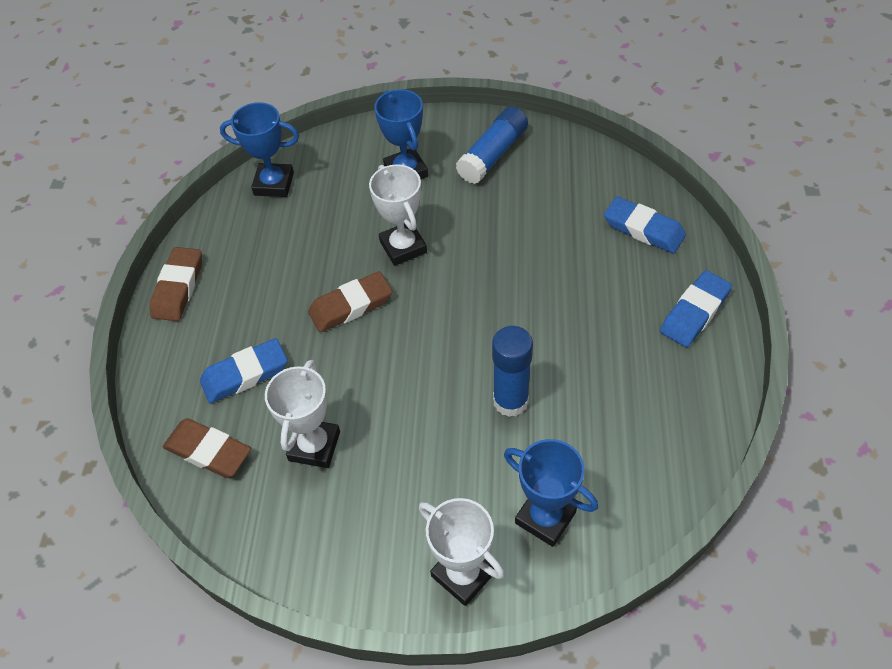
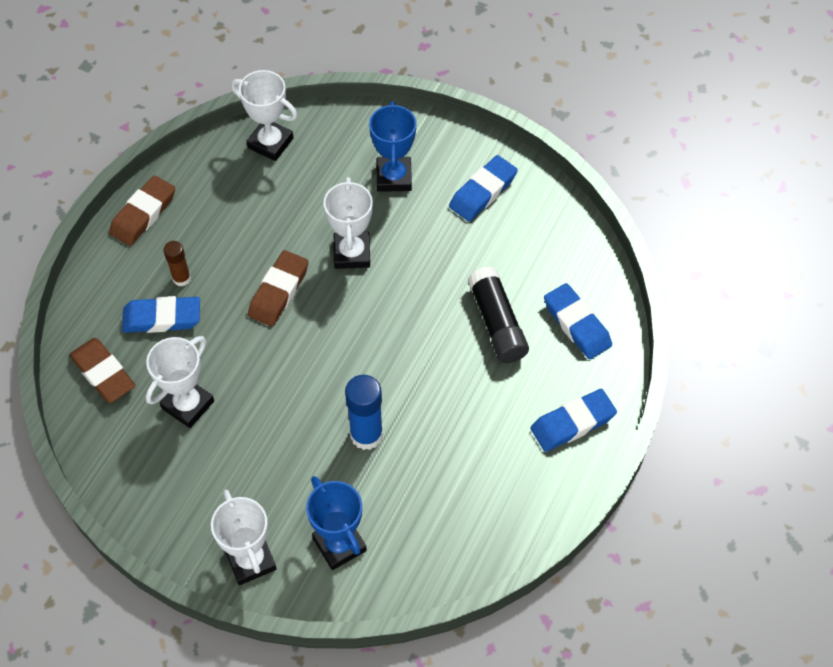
camera: 20 degrees right, 5 degrees up
blue trophy [220,102,299,197] -> white trophy [231,70,298,161]
brown eraser [308,271,392,333] -> brown eraser turned 60 degrees counterclockwise [248,250,309,326]
blue glue stick [456,107,528,184] -> blue eraser [449,155,518,221]
none -> brown glue stick [163,241,191,286]
none -> black glue stick [468,266,529,363]

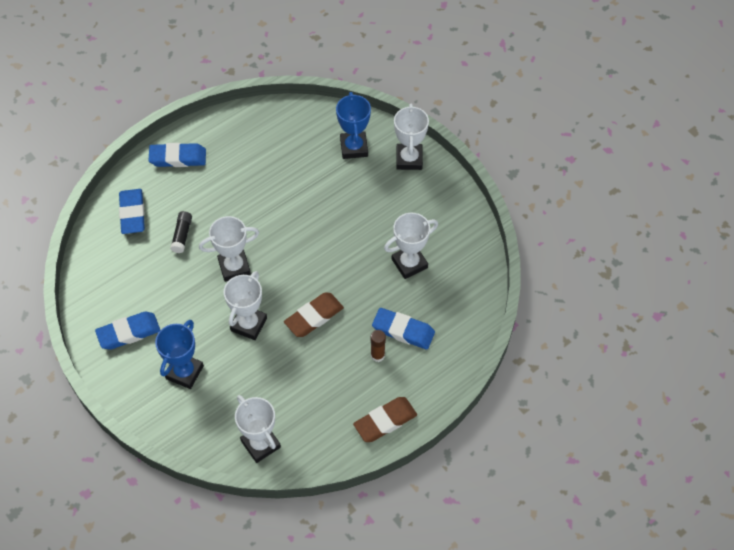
camera: 155 degrees left, 0 degrees up
brown eraser [69,338,135,403] -> none
blue glue stick [345,375,383,450] -> none
black glue stick [468,266,529,363] -> black glue stick [170,211,192,253], size x0.59
none -> white trophy [199,216,259,282]

